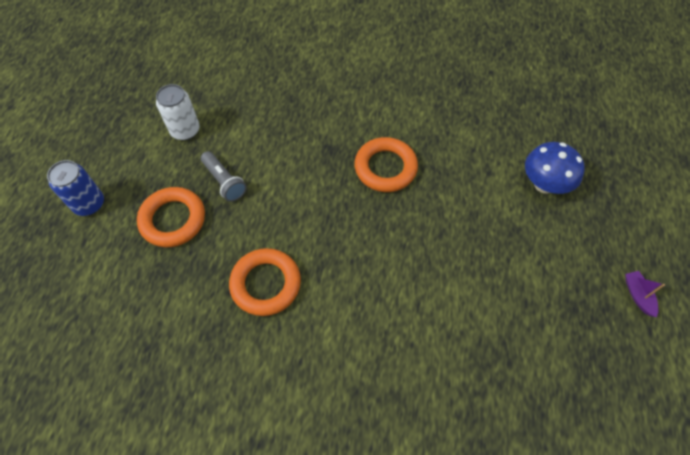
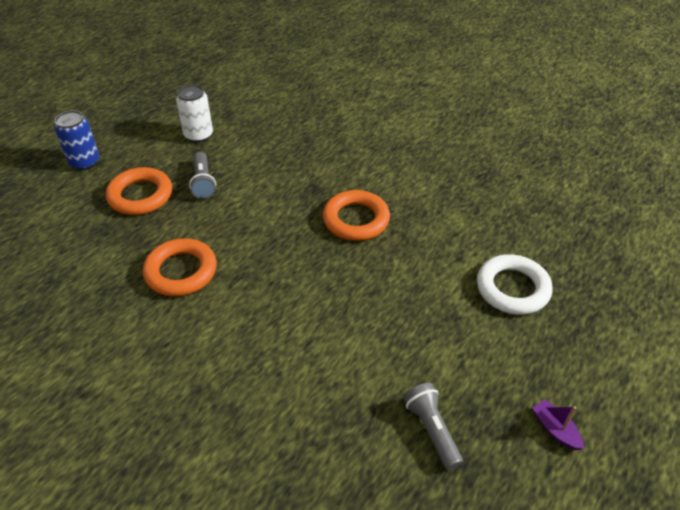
camera: 25 degrees right, 15 degrees down
blue mushroom [525,142,585,194] -> white ring [477,254,552,315]
purple boat [625,271,665,317] -> purple boat turned 45 degrees counterclockwise [532,399,584,450]
none -> grey flashlight [403,383,463,470]

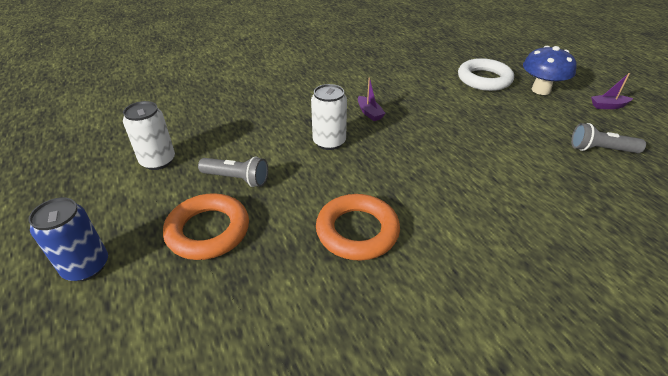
camera: 60 degrees left, 5 degrees down
orange ring [323,190,390,241] -> purple boat [358,78,386,121]
none -> white can [311,84,347,150]
none -> blue mushroom [523,46,577,95]

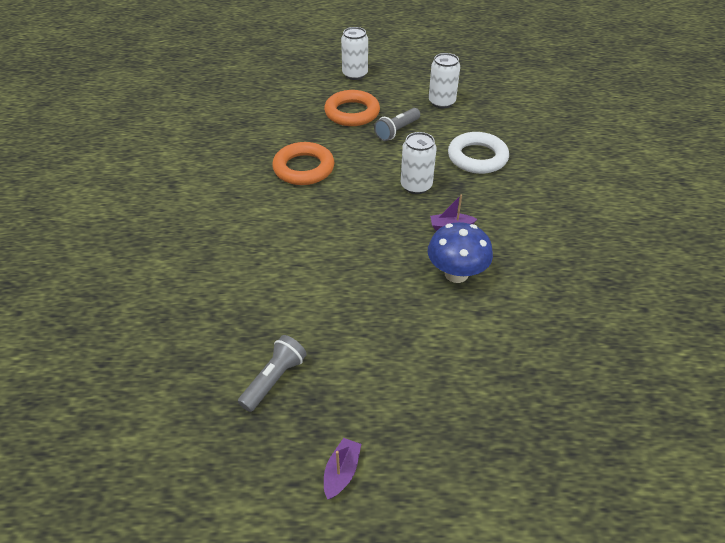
camera: 115 degrees right, 5 degrees up
blue can [28,197,108,281] -> white can [341,27,368,80]
white ring [458,58,514,91] -> white ring moved to [448,132,509,174]
blue mushroom [523,46,577,95] -> blue mushroom moved to [428,222,493,283]

